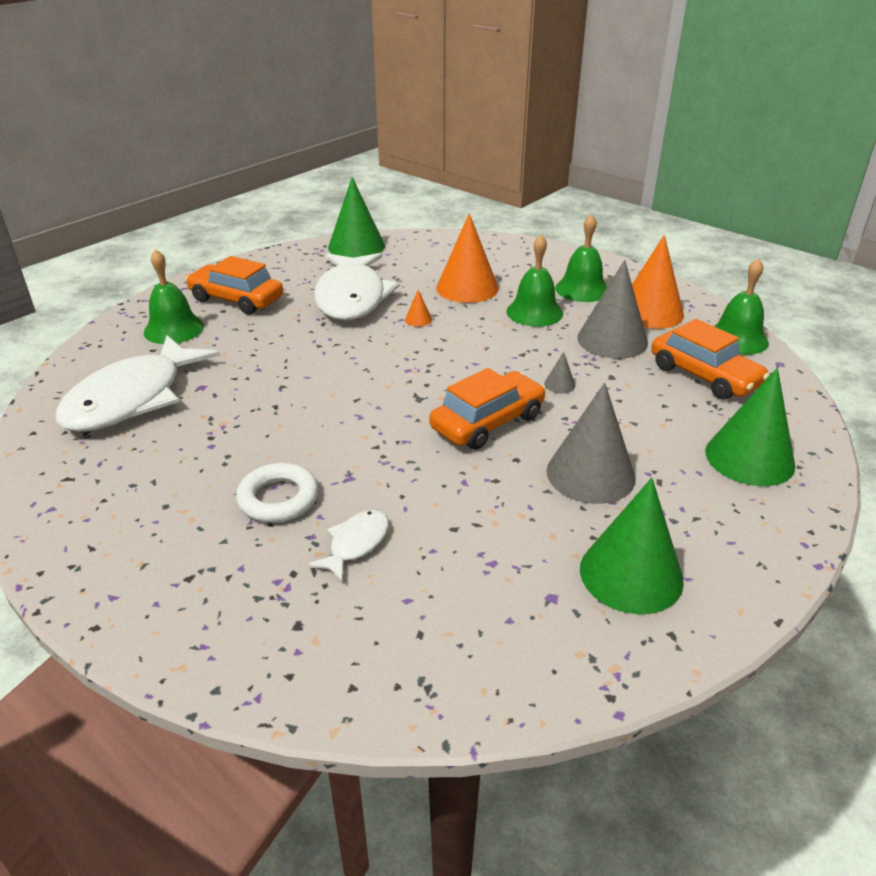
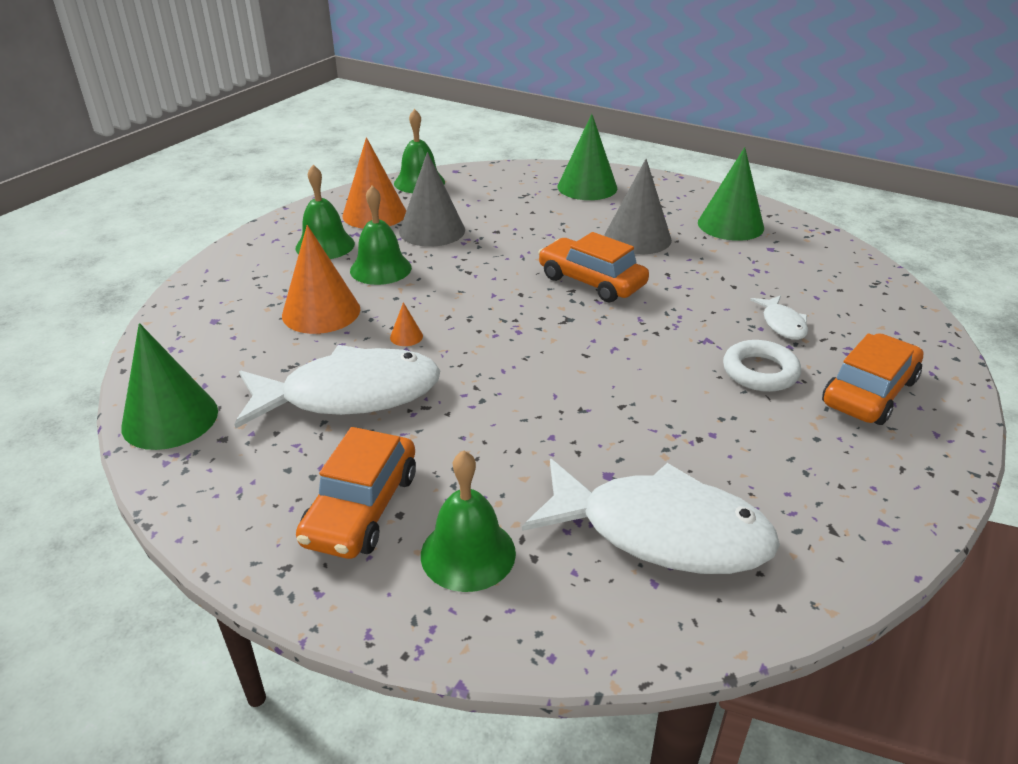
camera: 100 degrees left, 0 degrees up
white fish [308,510,389,582] -> white fish turned 120 degrees counterclockwise [750,295,808,340]
grey cone [544,352,575,393] -> none
orange car [651,319,770,400] -> orange car moved to [822,333,923,425]

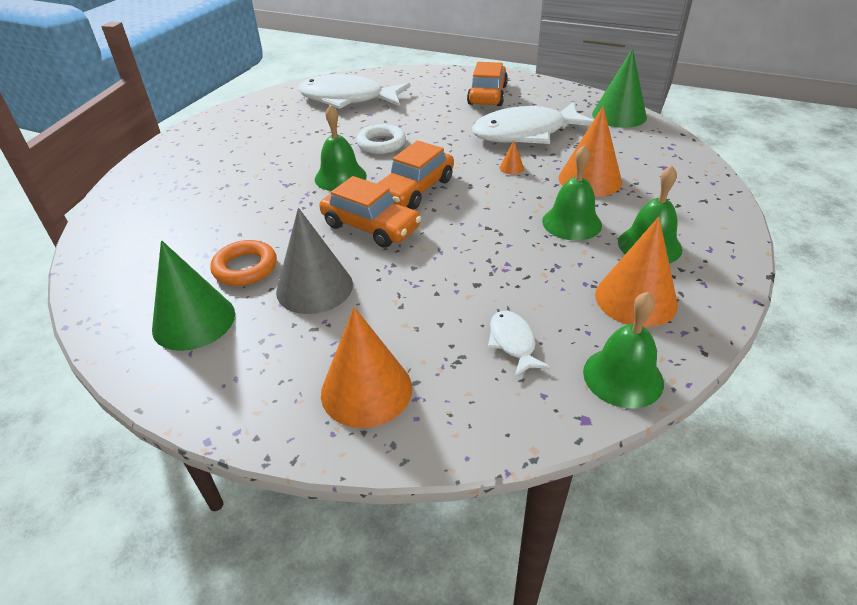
camera: 175 degrees right, 5 degrees up
grey cone [399,152,465,247] -> none
green bell [421,450,516,592] -> green bell moved to [315,105,367,191]
green cone [557,114,617,200] -> orange cone [321,307,412,428]
white ring [723,340,801,392] -> white ring moved to [356,124,406,154]
white fish [750,295,808,340] -> white fish moved to [488,311,550,376]
orange car [822,333,923,425] -> orange car moved to [377,140,454,210]
none -> orange ring [210,240,277,286]

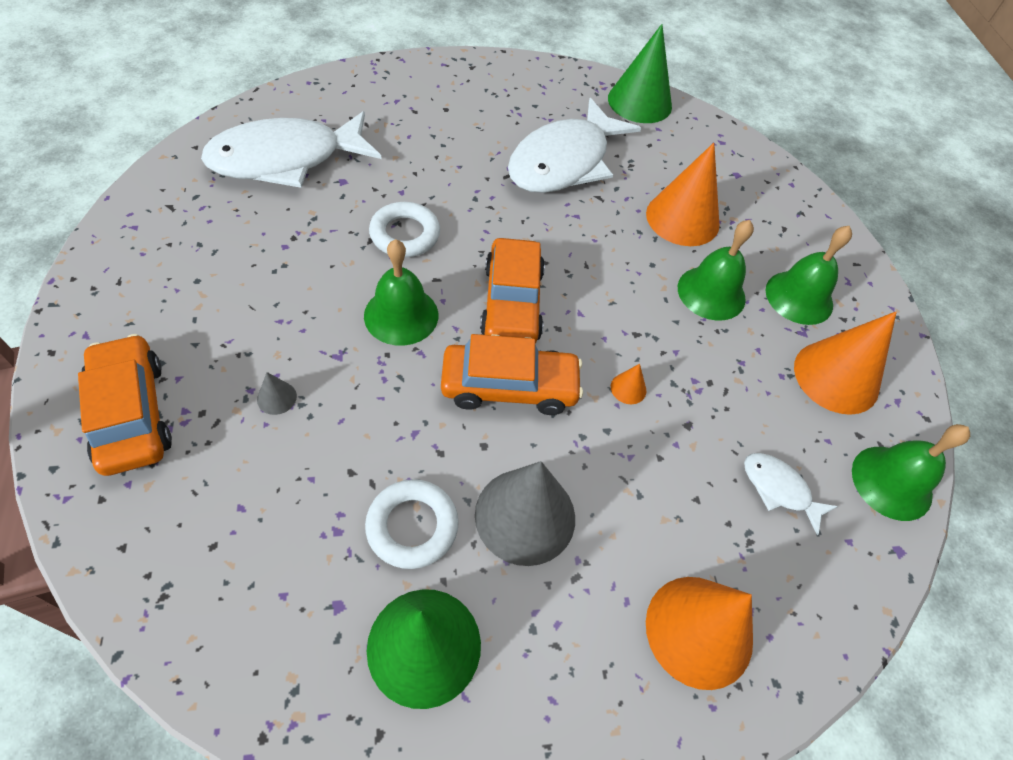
camera: 40 degrees left, 15 degrees up
orange ring [210,240,277,286] -> white ring [365,479,459,569]
orange car [467,62,508,106] -> orange car moved to [78,334,172,476]
orange cone [500,140,524,174] -> orange cone moved to [611,364,646,404]
none -> grey cone [257,372,297,415]

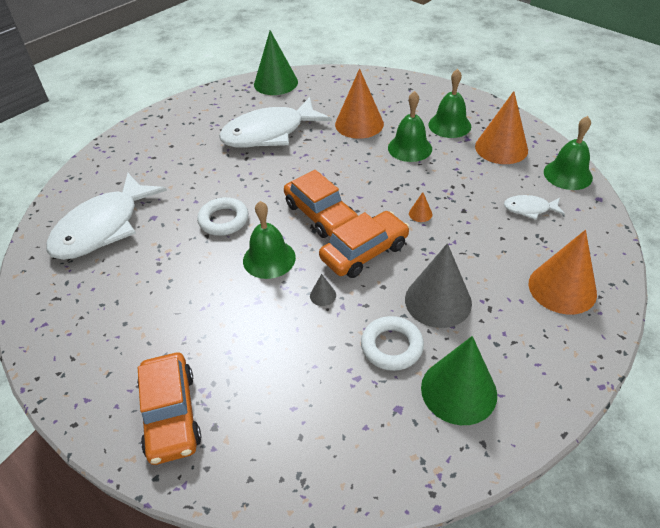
camera: 30 degrees left, 10 degrees down
orange car [78,334,172,476] -> orange car turned 135 degrees counterclockwise [137,353,201,465]
grey cone [257,372,297,415] -> grey cone moved to [310,274,336,306]
white fish [508,98,641,193] -> white fish turned 60 degrees clockwise [219,97,332,148]

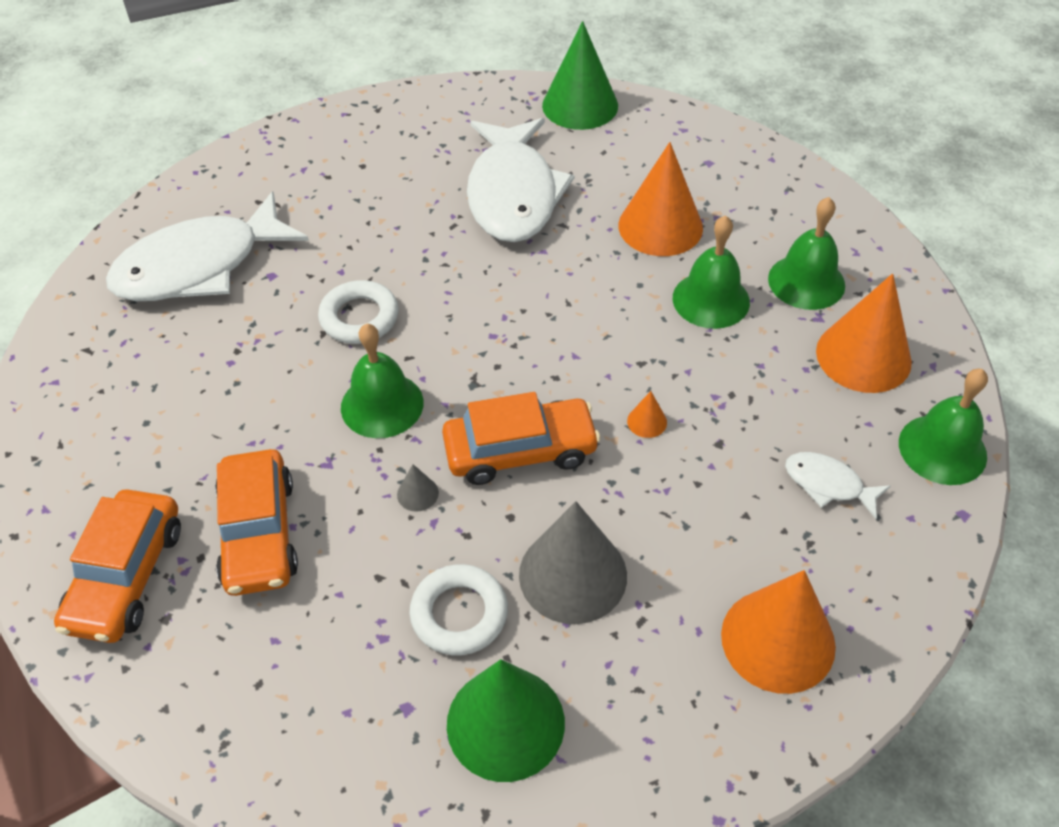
camera: 25 degrees right, 5 degrees up
white fish [219,97,332,148] -> white fish turned 90 degrees counterclockwise [467,118,574,242]
orange car [284,170,358,238] -> orange car moved to [215,449,298,596]

